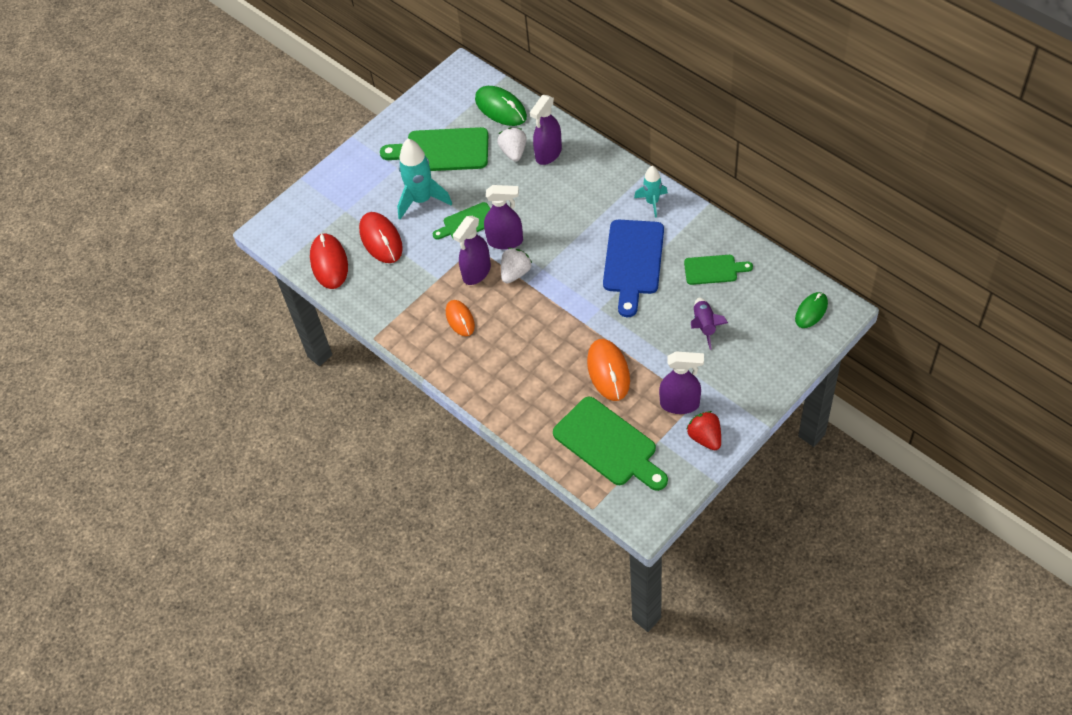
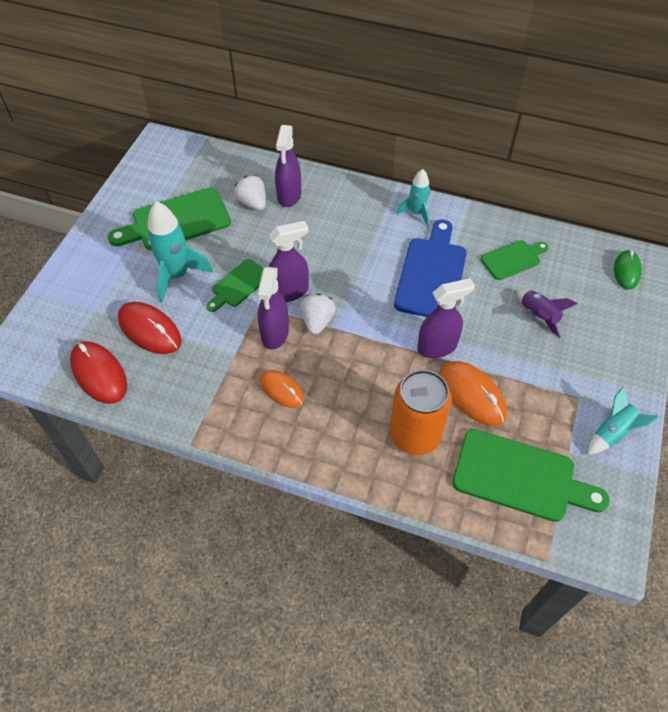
camera: 30 degrees left, 0 degrees up
green mouse [475,86,527,126] -> none
blue cutting board [603,220,664,317] -> blue cutting board turned 150 degrees counterclockwise [394,220,467,317]
purple spray bottle [659,351,704,414] -> purple spray bottle moved to [417,278,475,358]
red strawberry [687,411,721,450] -> turquoise rocket [587,387,659,455]
none -> orange can [390,370,452,455]

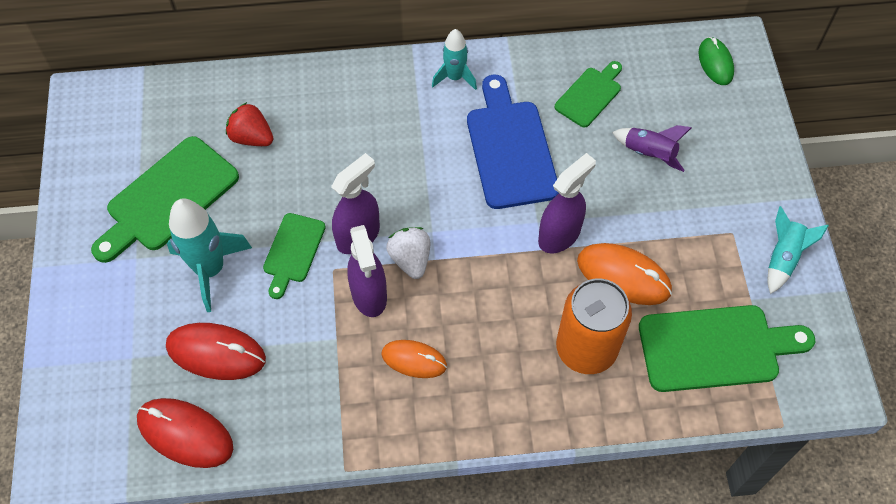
camera: 25 degrees left, 5 degrees up
white strawberry [234,175,266,211] -> red strawberry [226,102,273,146]
purple spray bottle [275,125,301,207] -> none

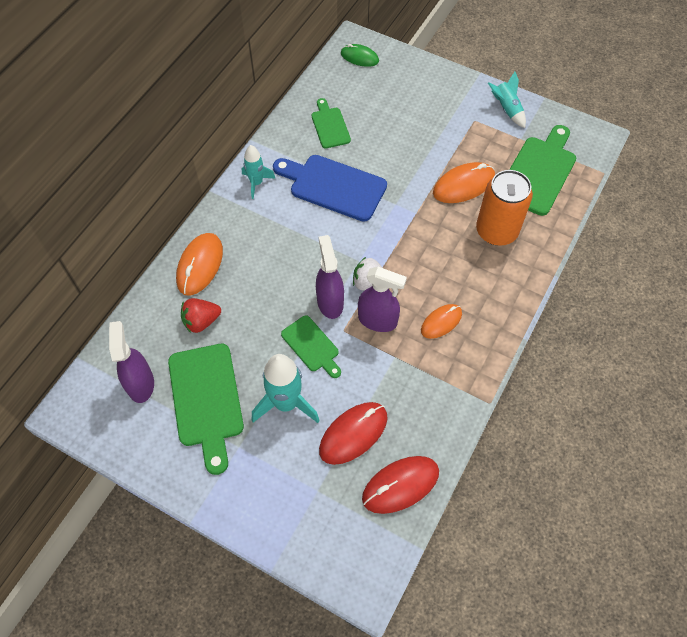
camera: 55 degrees left, 0 degrees up
purple spray bottle [538,153,596,253] -> purple spray bottle moved to [109,321,154,403]
purple rocket [612,125,692,172] -> none
none -> orange mouse [176,233,223,296]

